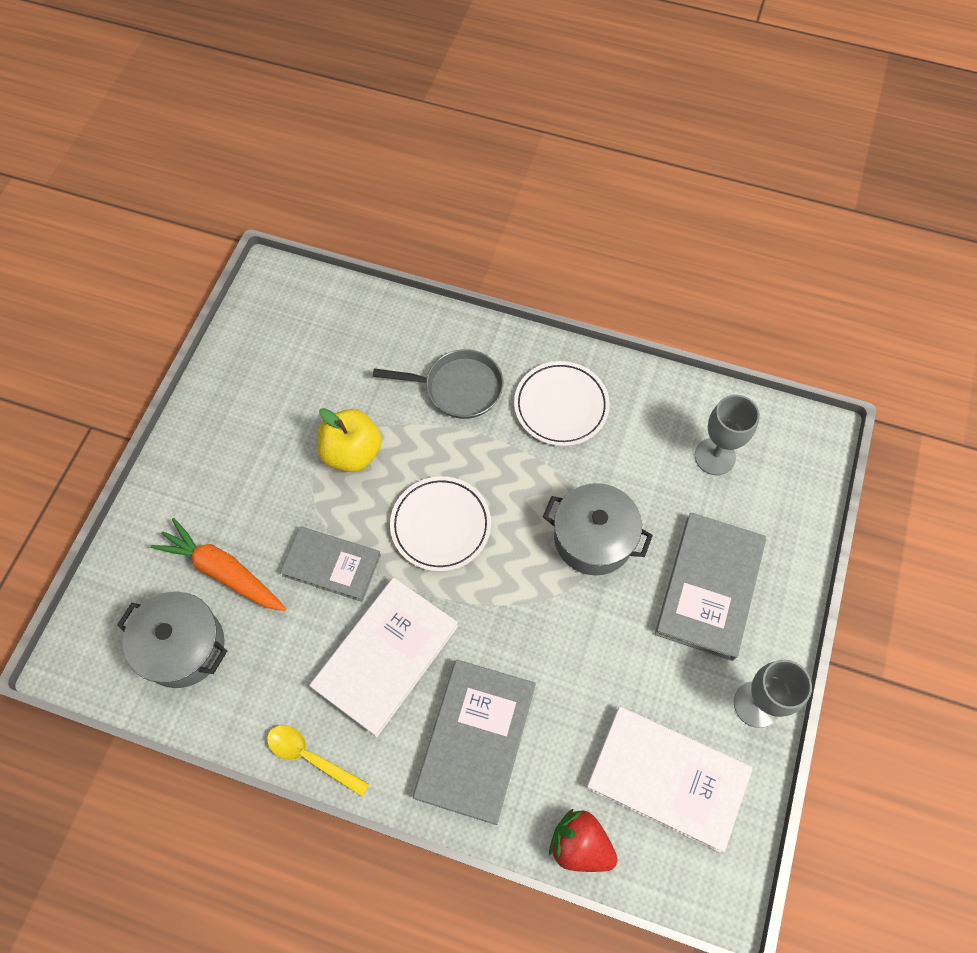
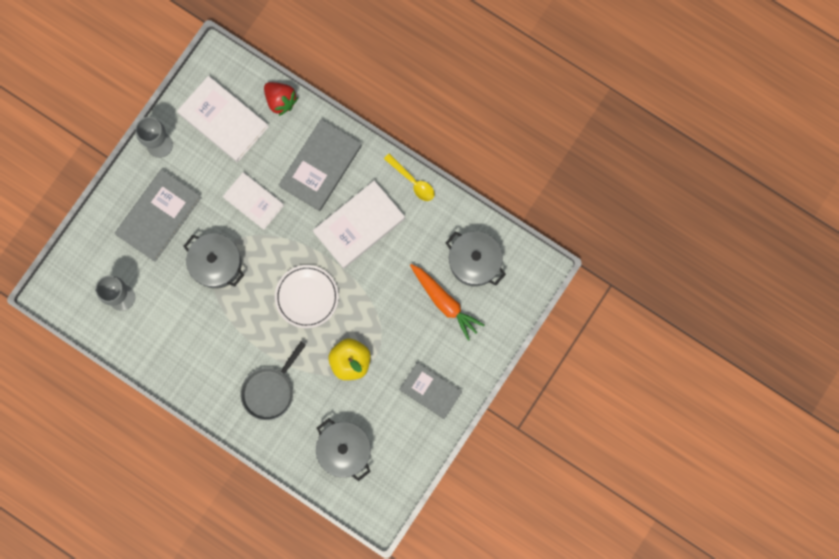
camera: 165 degrees left, 15 degrees up
grey book [280,526,381,602] -> grey book moved to [399,362,462,419]
grey pan [373,349,503,419] -> grey pan turned 75 degrees counterclockwise [240,342,306,420]
white plate [514,361,610,446] -> none
none -> white book [223,172,284,230]
none -> grey pot [316,418,371,481]

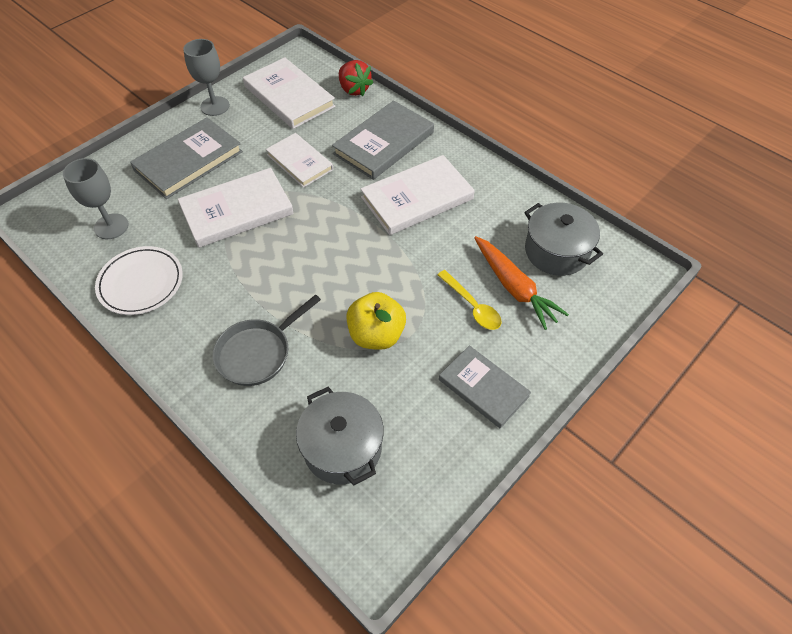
camera: 10 degrees right, 25 degrees down
grey pot [183,233,244,289] -> white book [178,168,294,248]
white plate [275,265,339,328] -> white plate moved to [95,246,183,315]
yellow spoon [384,154,435,201] -> yellow spoon moved to [438,270,502,330]

